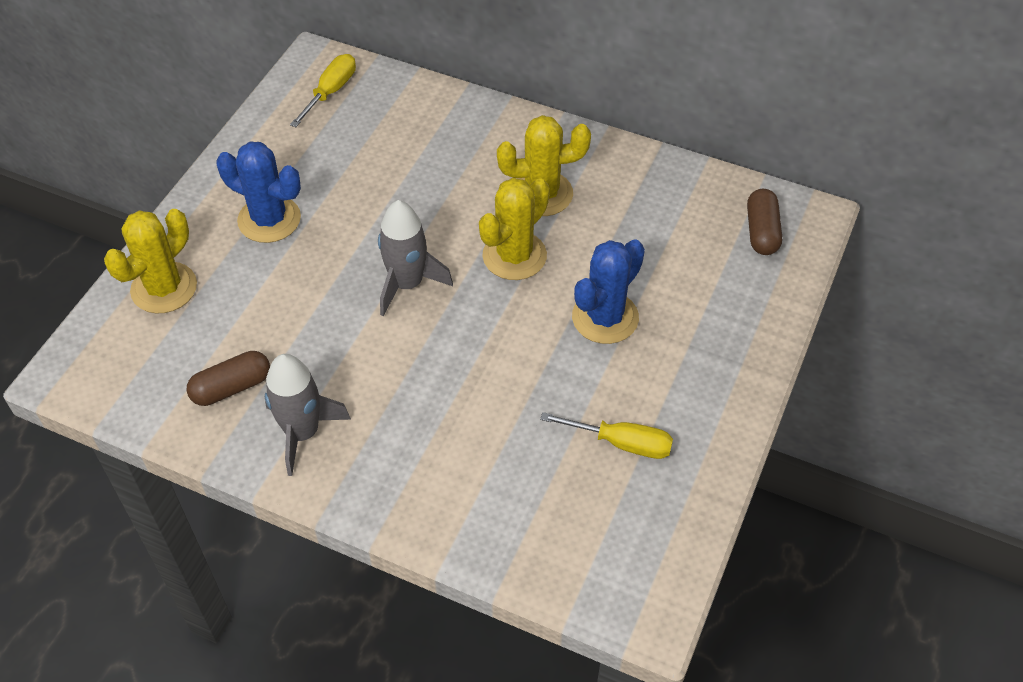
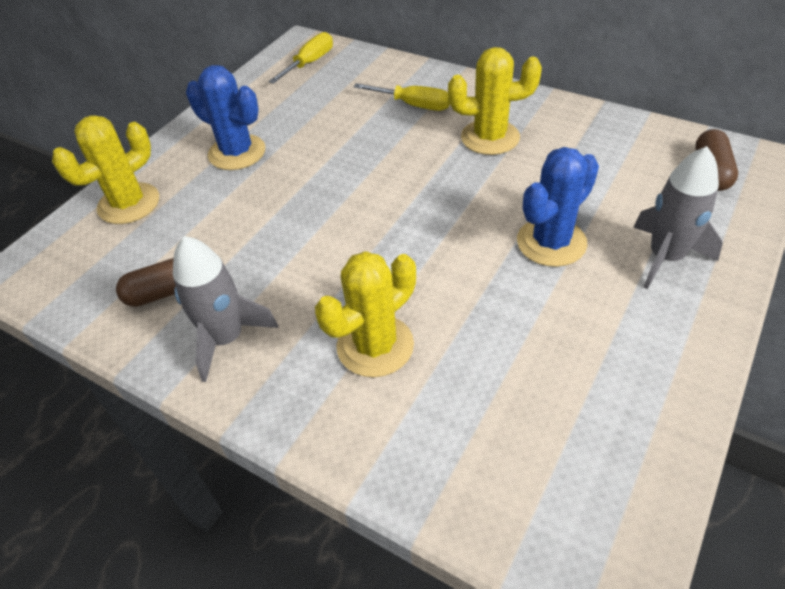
camera: 10 degrees right, 5 degrees down
grey rocket [378,200,453,316] -> grey rocket moved to [633,146,723,289]
yellow cactus [479,178,550,280] -> yellow cactus moved to [315,251,416,377]
yellow screwdriver [540,412,673,459] -> yellow screwdriver moved to [353,83,450,111]

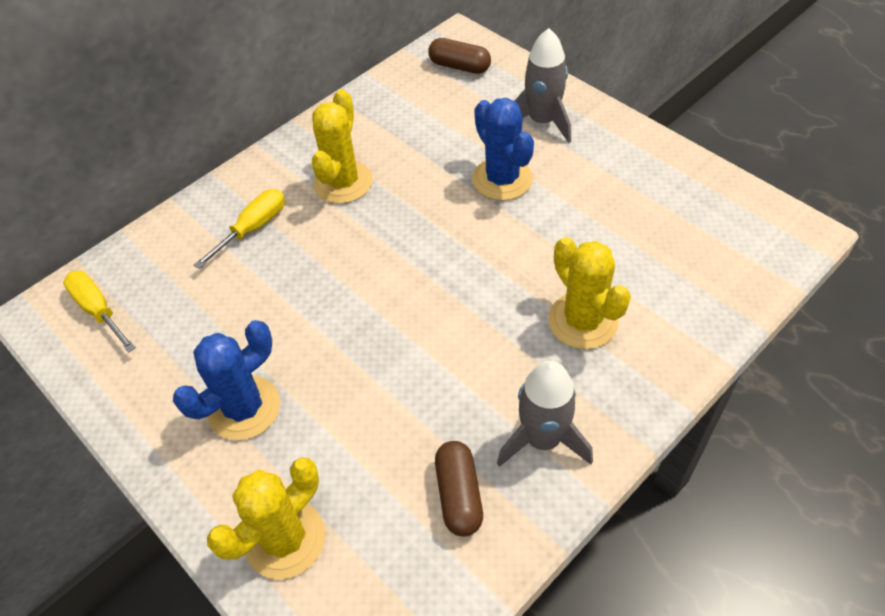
camera: 75 degrees left, 5 degrees up
yellow cactus [52,115,159,224] -> yellow cactus turned 75 degrees clockwise [207,457,325,579]

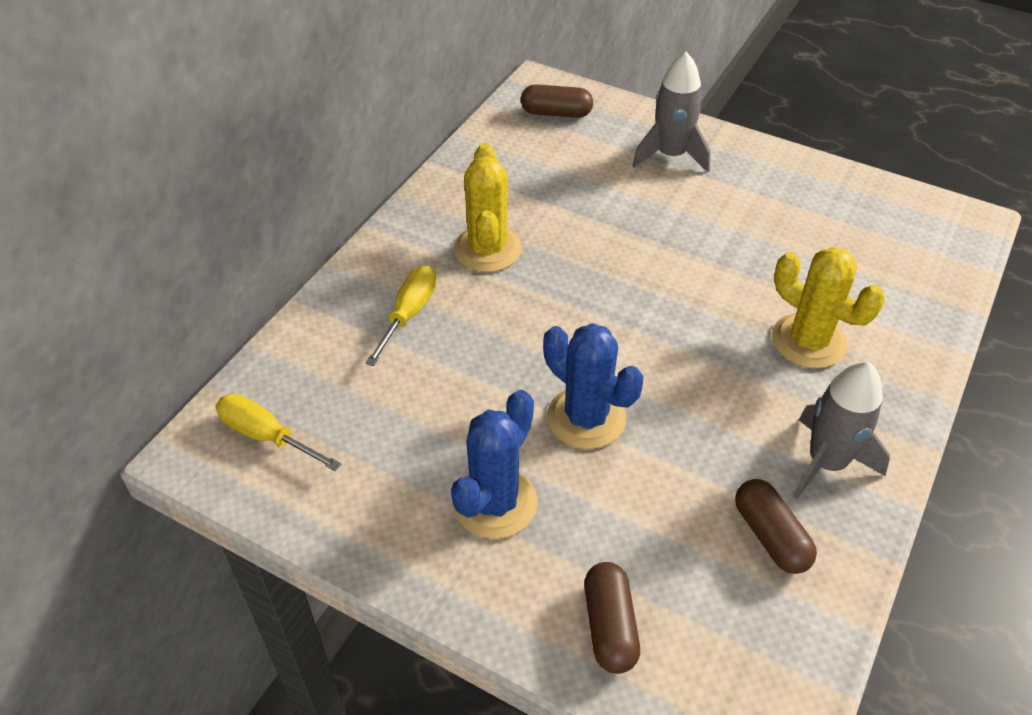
camera: 20 degrees left, 5 degrees down
yellow cactus [207,457,325,579] -> brown capsule [584,562,640,674]
blue cactus [472,98,534,201] -> blue cactus moved to [543,323,644,449]

